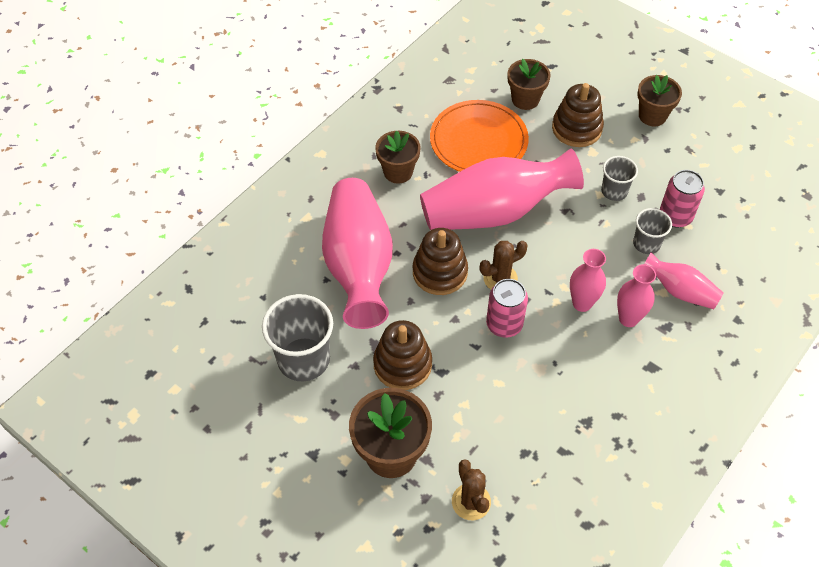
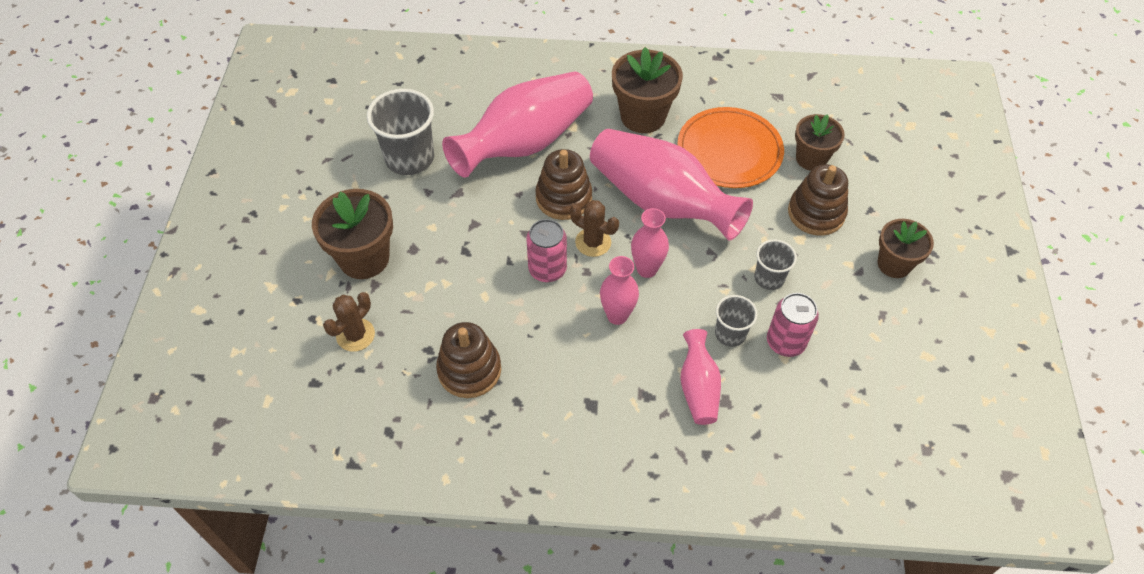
camera: 55 degrees right, 0 degrees up
brown stacking toy [373,320,432,390] -> brown stacking toy moved to [436,322,501,398]
brown flower pot [375,131,421,184] -> brown flower pot [612,47,683,133], size x1.50
pink vase [617,264,656,327] -> pink vase moved to [631,208,669,278]

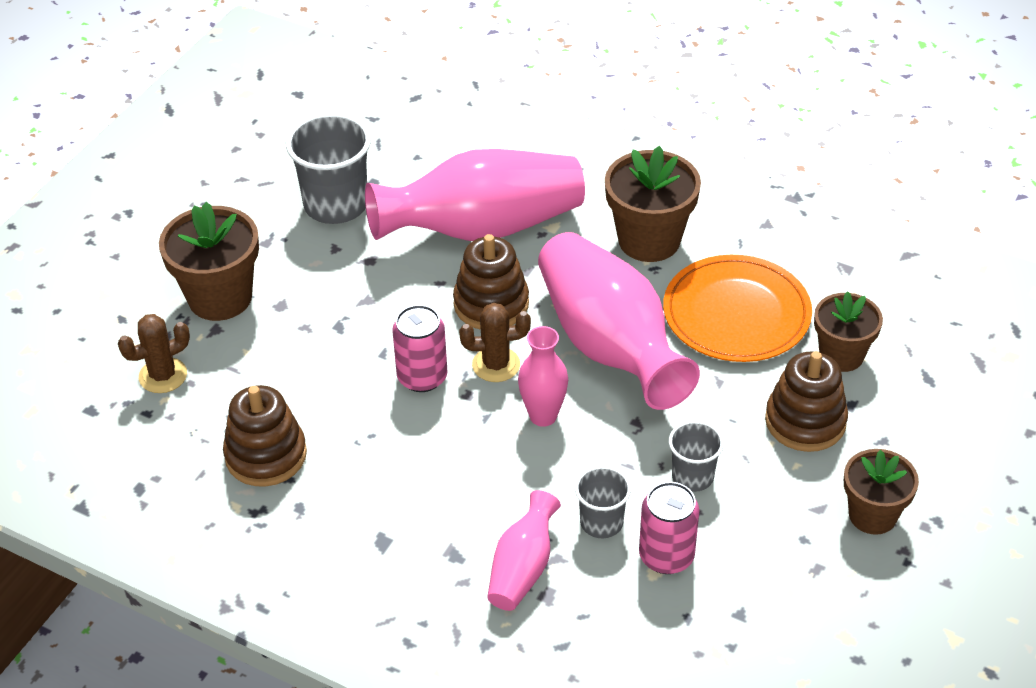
camera: 25 degrees right, 10 degrees down
brown cactus [570,200,619,257] -> brown cactus turned 60 degrees counterclockwise [459,303,531,382]
pink vase [600,256,639,325] -> none

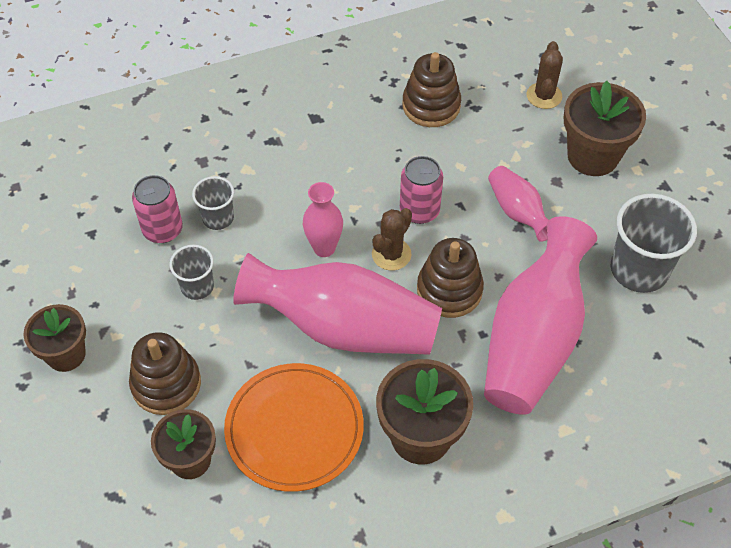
camera: 130 degrees right, 10 degrees up
pink vase [487,490,561,611] -> pink vase moved to [488,166,549,242]

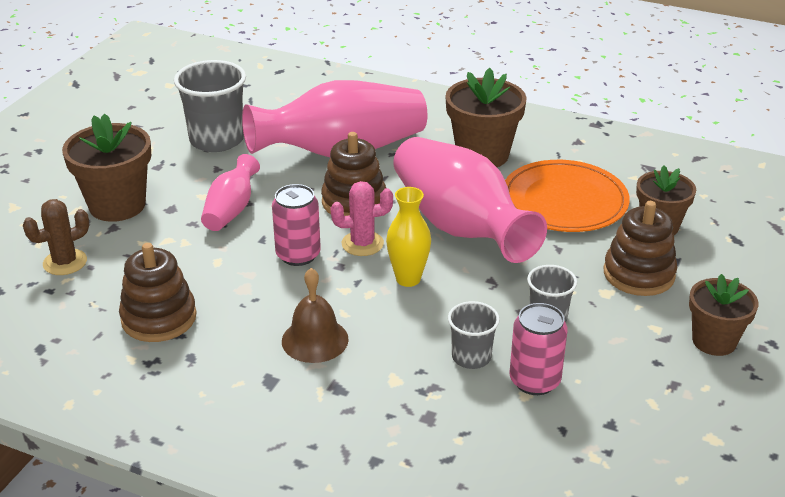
camera: 135 degrees left, 20 degrees down
pink vase [303,182,343,257] -> yellow vase [386,187,431,287]
brown cactus [372,208,412,271] -> pink cactus [331,181,393,256]
none -> brown bell [282,268,349,363]

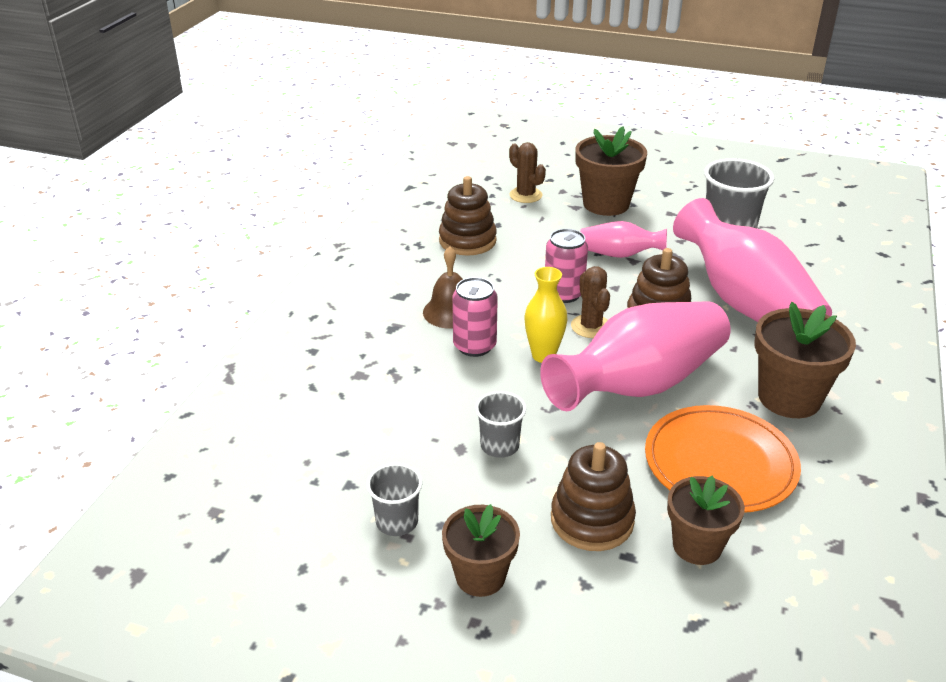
camera: 85 degrees right, 0 degrees up
pink cactus [331,181,393,256] -> brown cactus [571,266,610,338]
grey cup [448,301,500,369] -> grey cup moved to [367,463,423,536]
pink can [510,303,568,395] -> pink can moved to [452,277,498,357]

